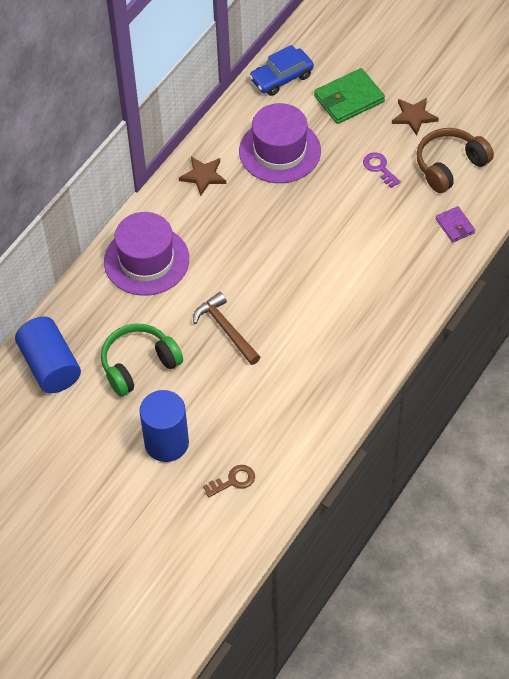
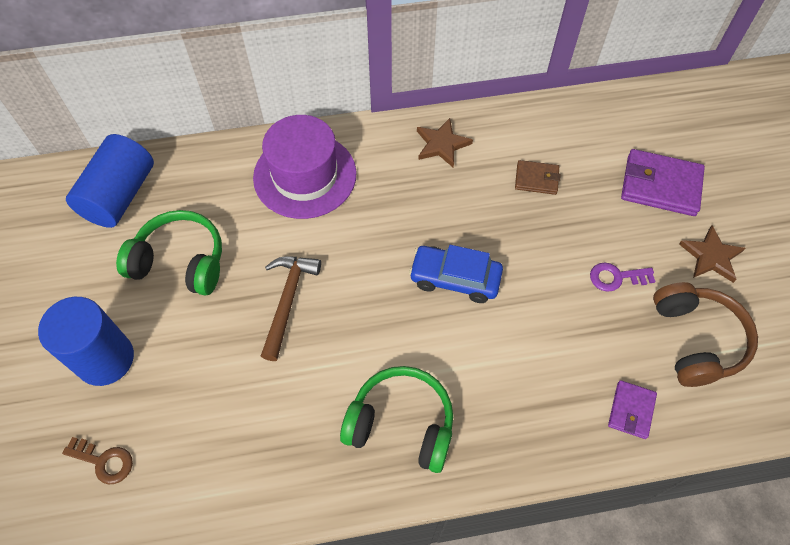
camera: 45 degrees right, 5 degrees up
purple hat [239,103,321,183] -> brown wallet [515,160,561,195]
blue car [249,45,314,96] -> blue car moved to [409,245,503,303]
green wallet [314,68,385,124] -> purple wallet [621,149,705,216]
purple key [363,152,401,188] -> purple key turned 105 degrees counterclockwise [590,263,656,292]
brown headphones [416,128,494,193] -> brown headphones turned 75 degrees clockwise [653,282,758,387]
none -> green headphones [340,366,453,473]

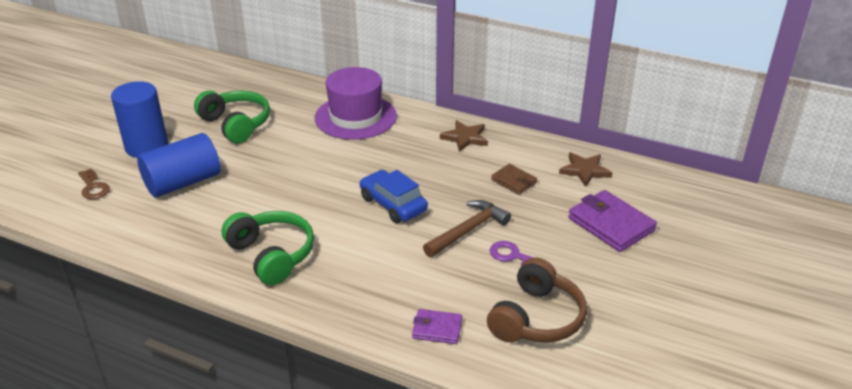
camera: 35 degrees right, 25 degrees down
blue cylinder [66,134,154,228] -> blue cylinder moved to [137,133,220,198]
brown hammer [261,256,321,361] -> brown hammer moved to [423,200,511,257]
purple wallet [608,380,657,439] -> purple wallet turned 45 degrees clockwise [412,309,462,344]
brown star [679,226,746,283] -> brown star moved to [559,152,612,187]

